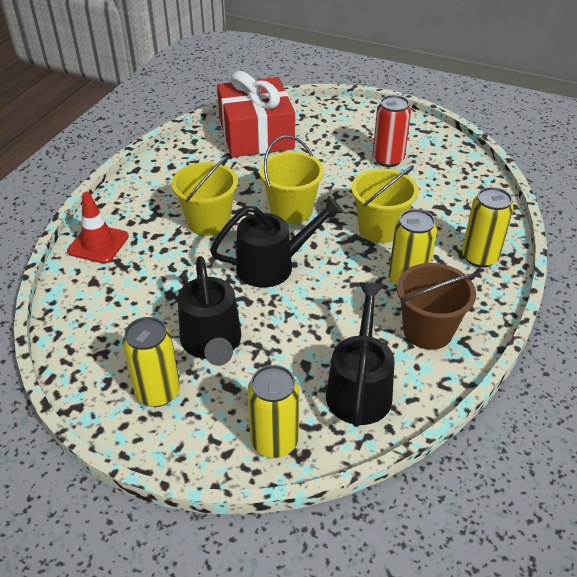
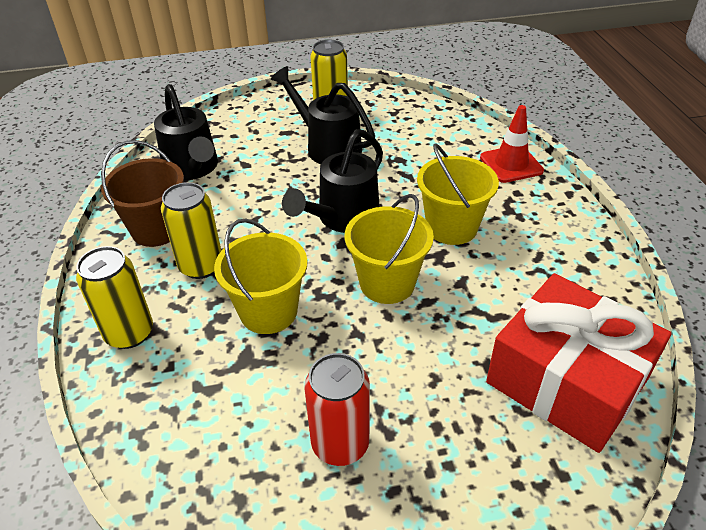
camera: 145 degrees right, 0 degrees up
yellow can [247,365,299,458] -> none

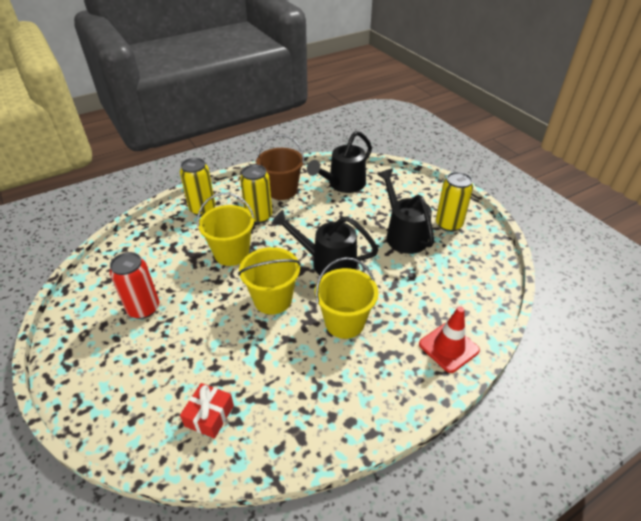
camera: 70 degrees right, 0 degrees up
black watering can [271,66,375,164] -> black watering can turned 45 degrees counterclockwise [377,169,434,254]
red gift [486,273,671,453] -> red gift [180,383,234,439], size x0.43

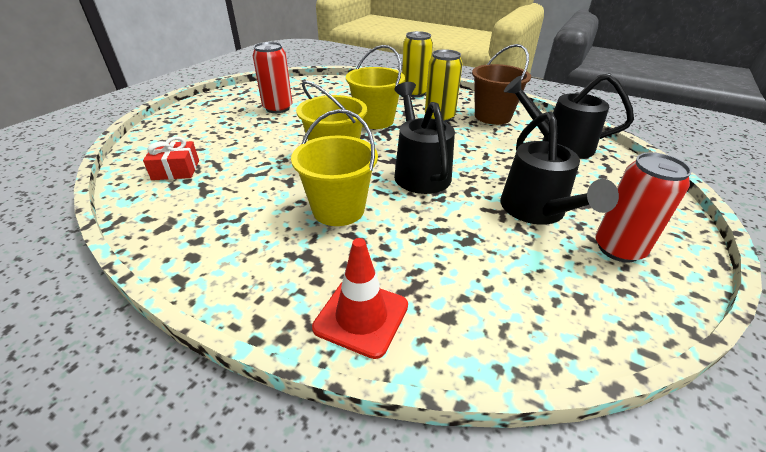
camera: 60 degrees right, 5 degrees down
black watering can [377,169,434,254] -> black watering can turned 135 degrees clockwise [500,112,619,225]
yellow can [436,172,473,232] -> red can [595,152,692,263]

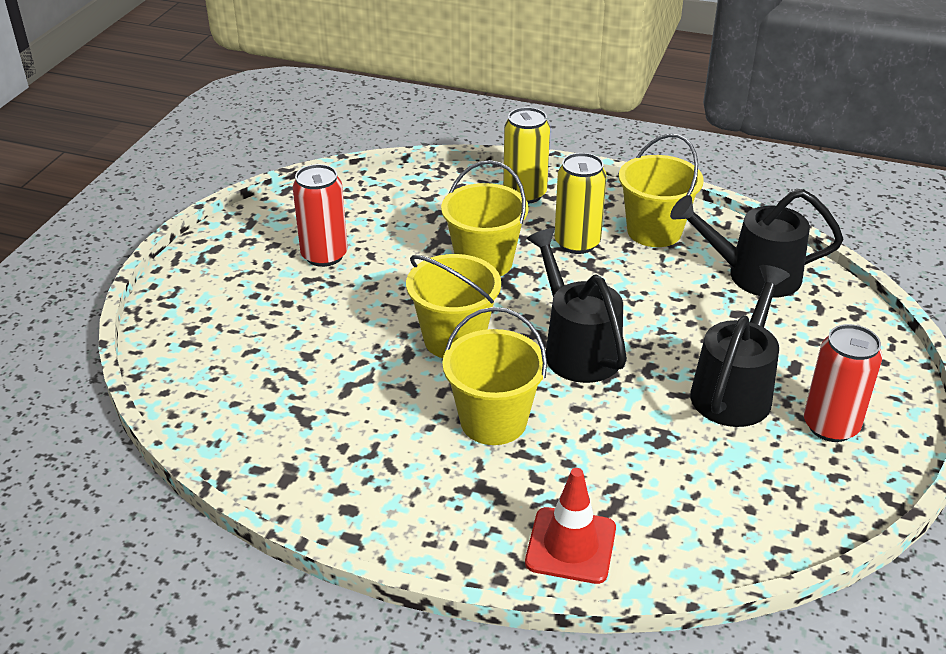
camera: 10 degrees left, 0 degrees up
red gift [143,137,199,180] -> none
brown bucket [472,44,531,125] -> yellow bucket [619,134,704,247]
black watering can [500,112,619,225] -> black watering can turned 135 degrees counterclockwise [690,265,790,427]

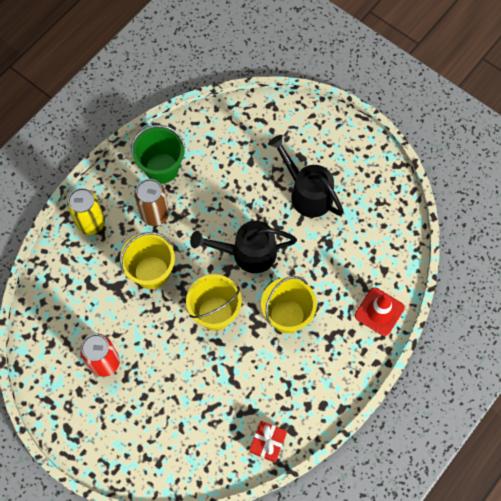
camera: 70 degrees left, 30 degrees up
yellow can [554,153,607,254] -> brown can [135,179,169,226]
yellow bucket [619,134,704,247] -> green bucket [131,125,185,184]
black watering can [670,189,844,298] -> none
red can [804,324,883,442] -> none
none -> red gift [249,421,287,463]

